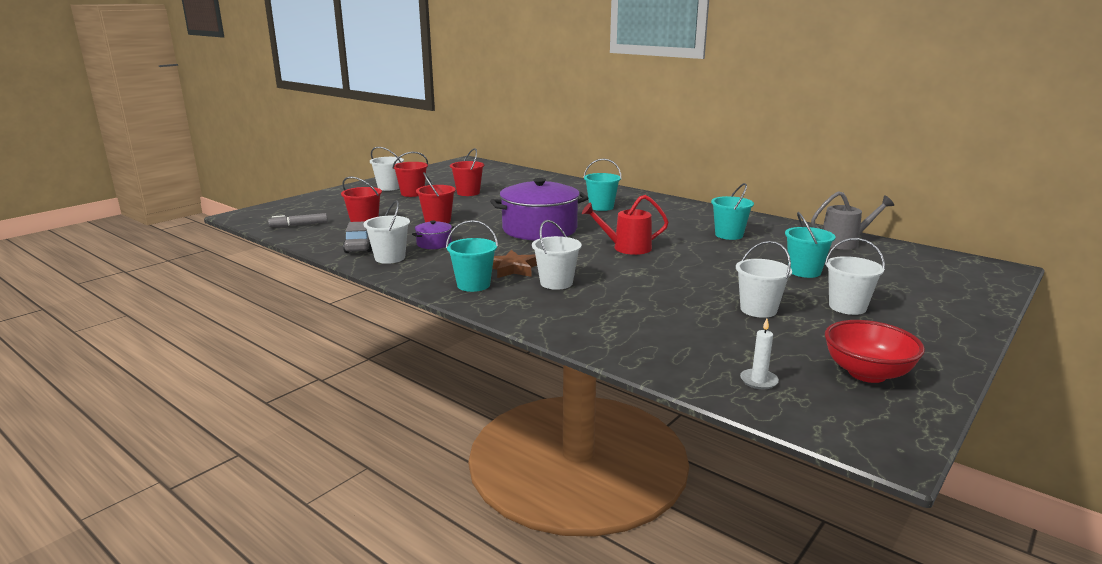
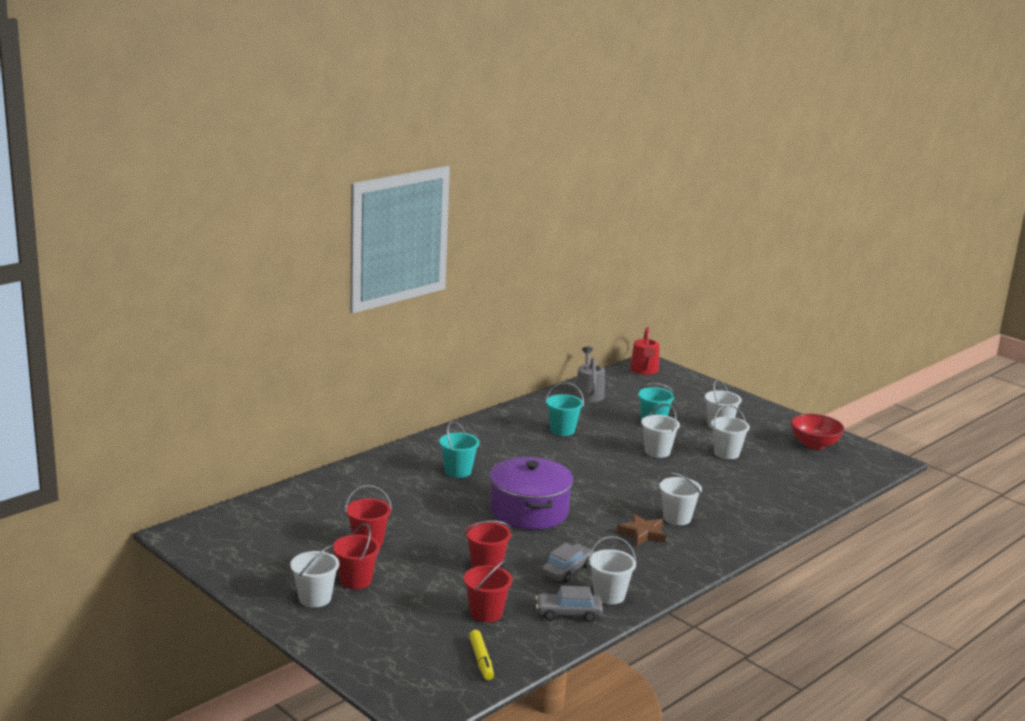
camera: 85 degrees left, 0 degrees up
grey marker [268,213,328,227] -> yellow marker [469,630,494,680]
purple pot [412,220,454,249] -> grey car [542,543,594,583]
turquoise bucket [446,220,498,292] -> none
red watering can [582,195,669,255] -> red watering can moved to [630,327,660,375]
white candle [740,319,779,389] -> none
none -> white bucket [641,404,680,458]

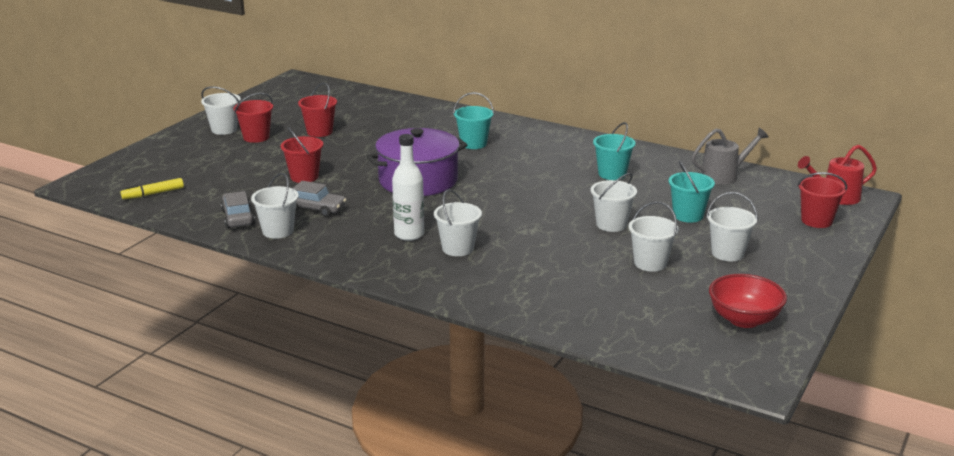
camera: 75 degrees right, 5 degrees up
red bucket [464,560,512,623] -> red bucket moved to [797,172,847,228]
brown star [617,514,666,546] -> white bottle [392,134,424,241]

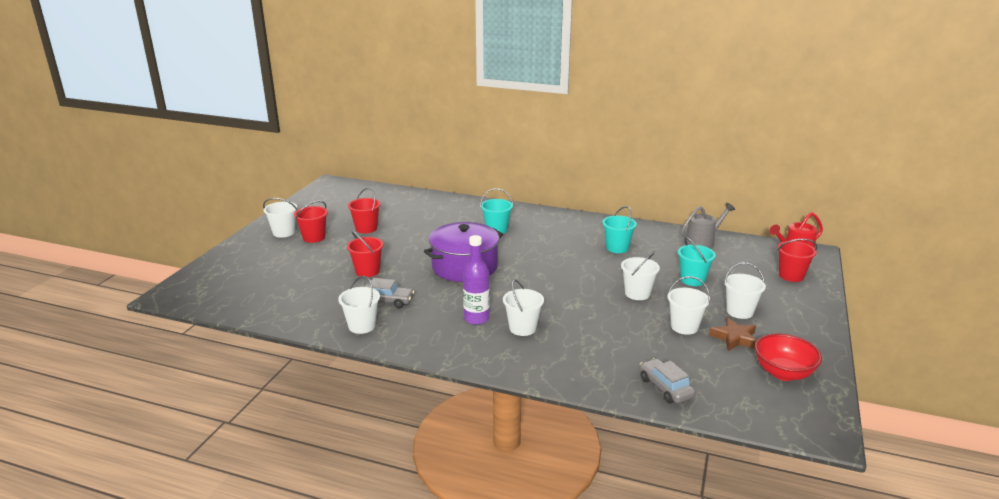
camera: 10 degrees left, 0 degrees up
yellow marker [121,178,184,200] -> none
grey car [221,191,255,228] -> grey car moved to [639,358,696,403]
white bottle [392,134,424,241] -> purple bottle [463,235,490,325]
none -> brown star [709,318,757,351]

